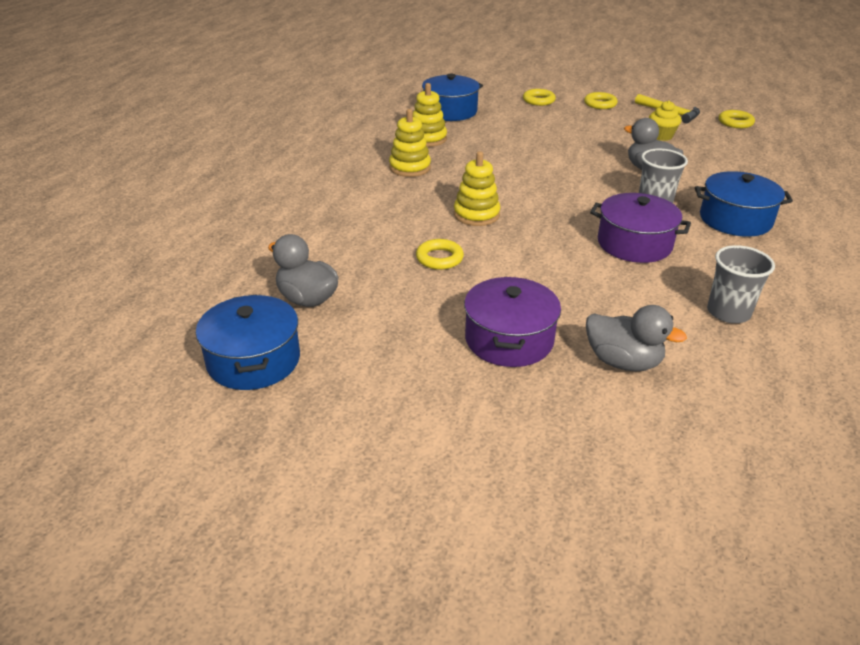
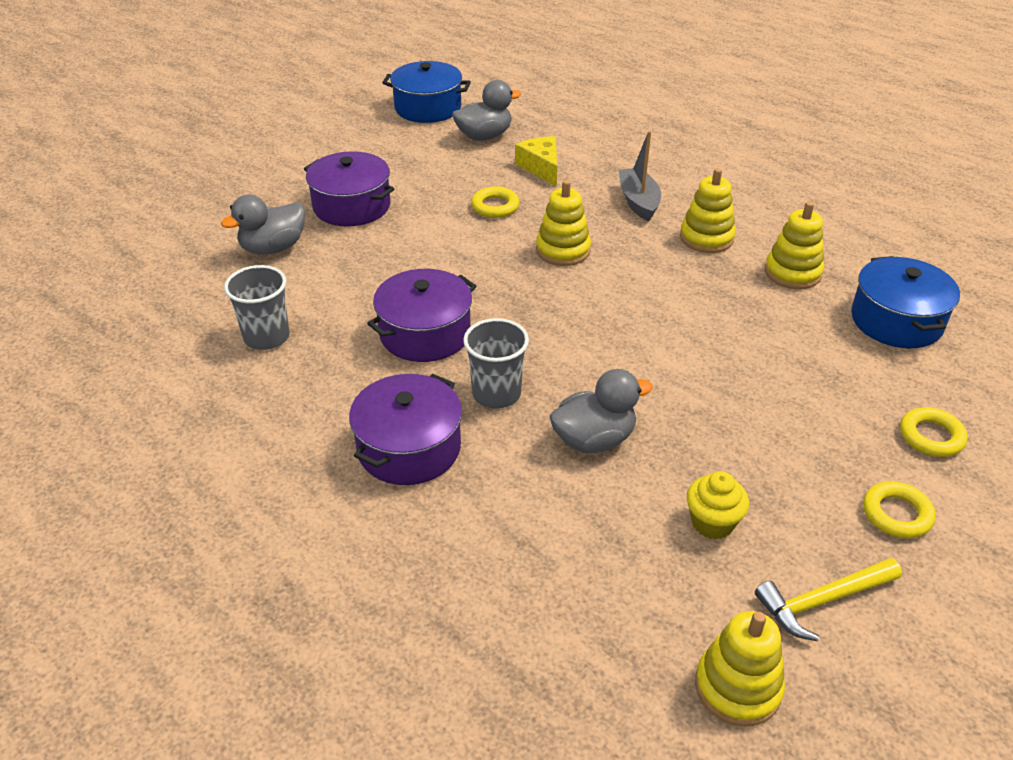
camera: 115 degrees right, 5 degrees up
blue pot [695,171,793,237] -> purple pot [349,374,462,485]
yellow ring [719,110,755,128] -> yellow stacking toy [695,611,785,727]
none -> yellow cheese [515,136,557,187]
none -> grey boat [619,131,661,222]

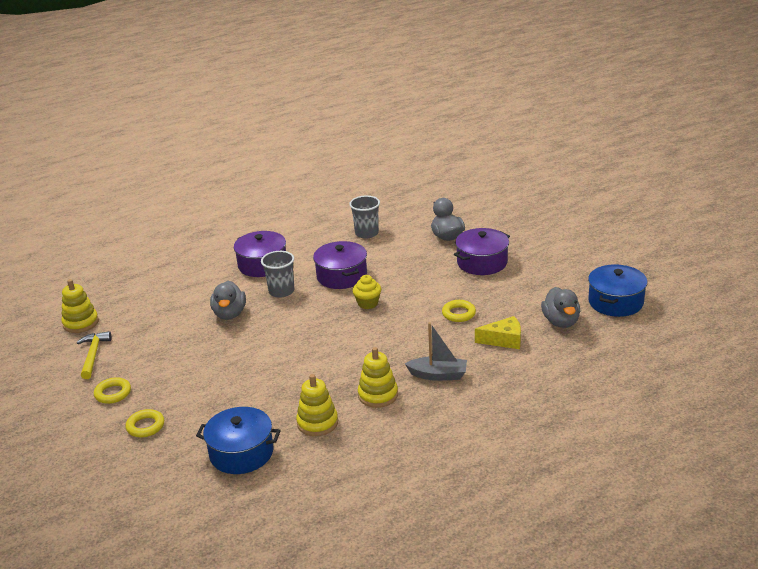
camera: 110 degrees right, 10 degrees down
yellow stacking toy [536,180,591,266] -> none
yellow cupcake [687,471,749,539] -> yellow cupcake moved to [353,275,381,309]

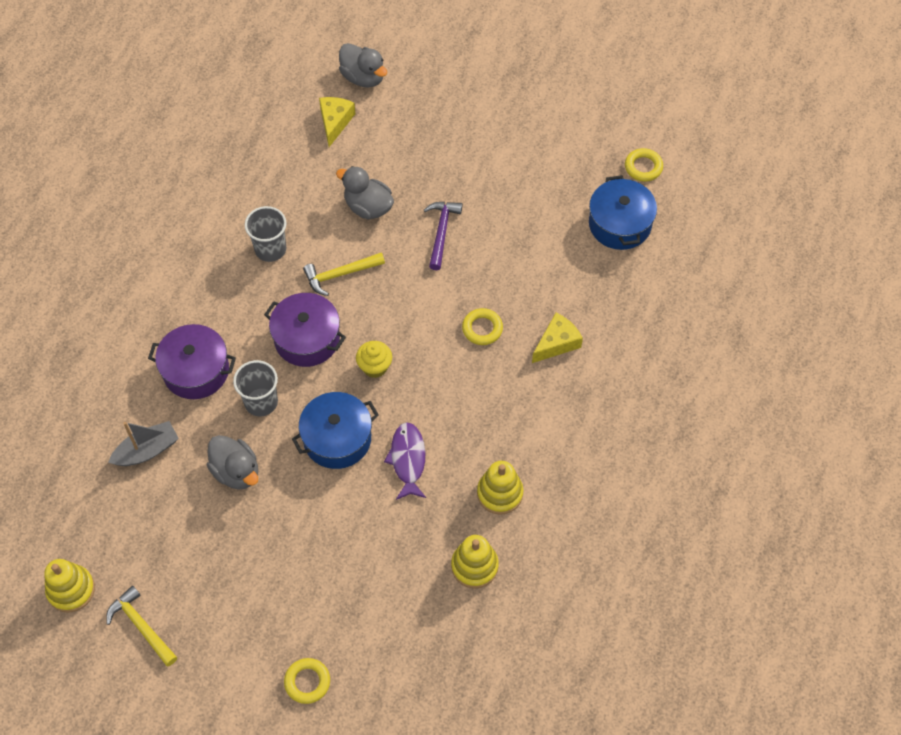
camera: 40 degrees left, 30 degrees up
yellow ring [94,377,131,404] -> yellow ring moved to [625,148,663,182]
blue pot [196,407,281,474] -> blue pot moved to [292,392,379,469]
grey boat [405,322,467,381] -> grey boat moved to [108,421,179,466]
purple pot [454,228,510,275] -> purple hammer [424,202,462,270]
grey duck [541,287,580,328] -> grey duck moved to [339,43,387,88]
none -> yellow hammer [303,253,385,296]
none -> yellow cheese [319,97,355,147]
none -> purple fish [384,422,426,500]

